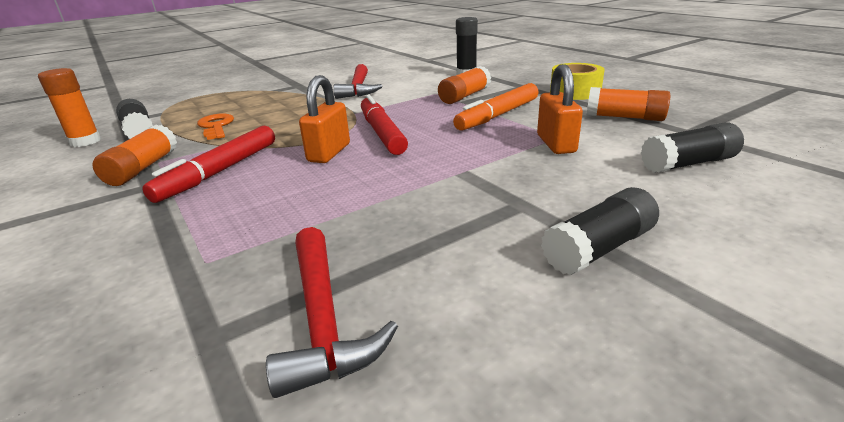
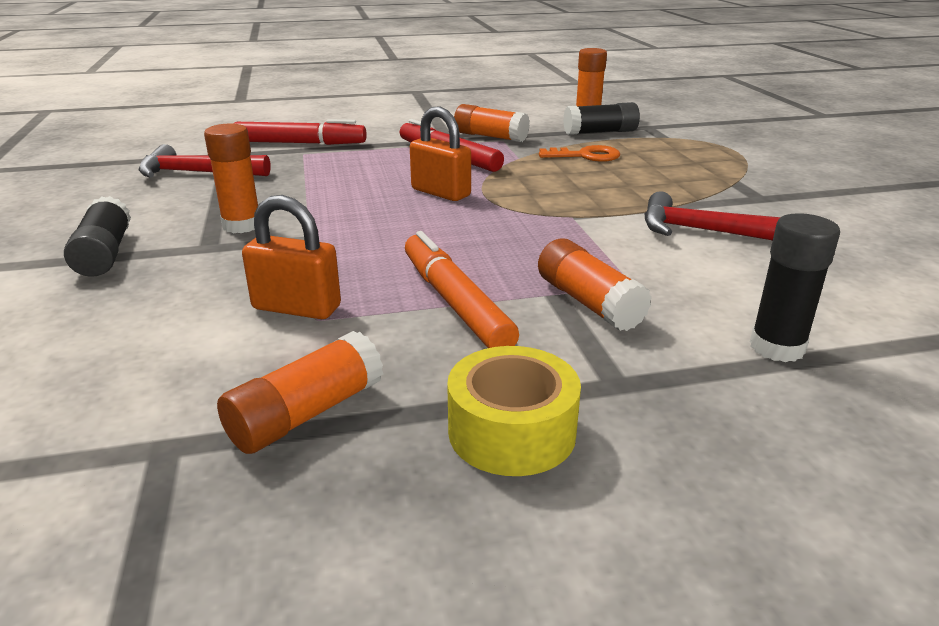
camera: 110 degrees right, 0 degrees up
red marker [361,94,408,155] -> red marker moved to [234,119,367,145]
black glue stick [641,122,744,173] -> none
none -> orange glue stick [204,123,258,233]

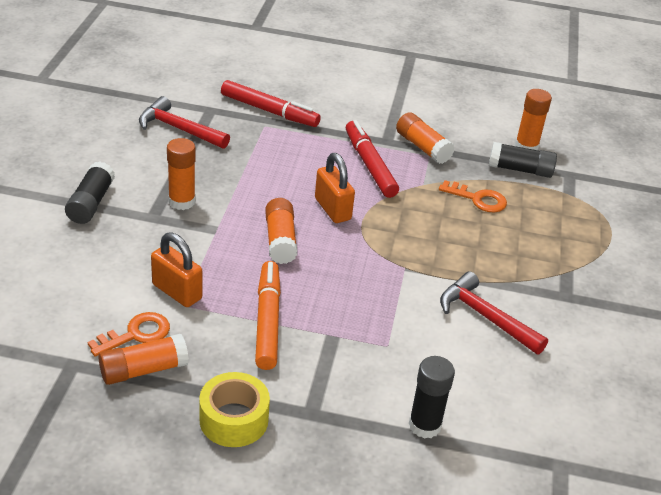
camera: 20 degrees right, 10 degrees up
orange glue stick [538,238,652,331] -> orange glue stick moved to [265,198,297,264]
none -> orange key [88,312,170,357]

